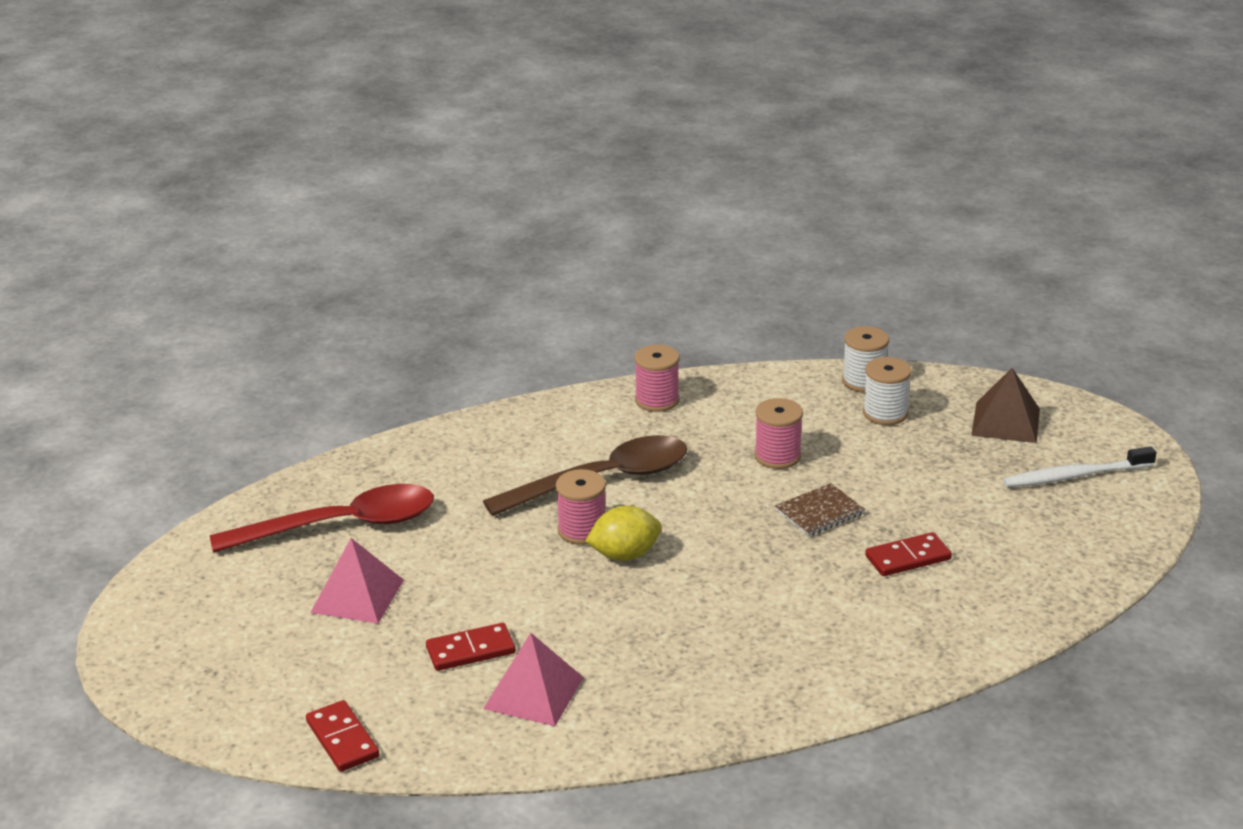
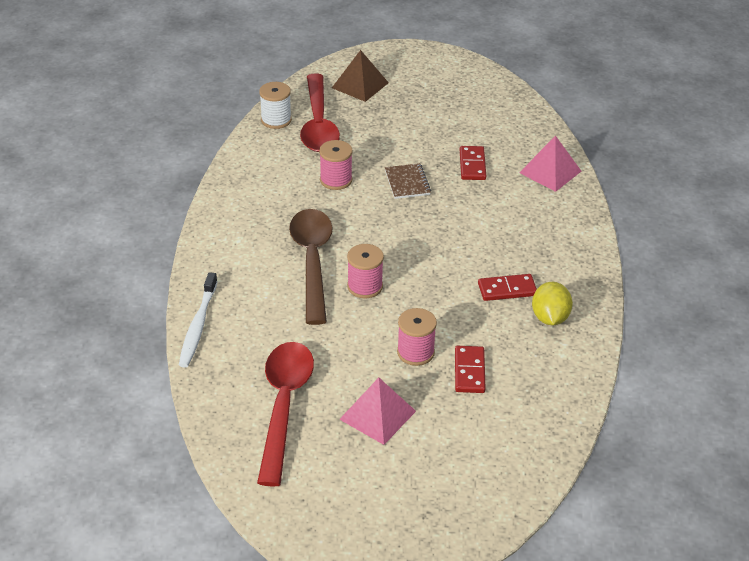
camera: 70 degrees left, 10 degrees up
red domino [306,700,380,772] -> red domino moved to [478,274,537,301]
pink pyramid [483,633,584,726] -> pink pyramid moved to [519,135,581,192]
yellow lemon [585,505,662,561] -> yellow lemon moved to [532,282,573,325]
pink spool [634,345,679,412] -> pink spool moved to [397,308,437,366]
white spool [863,357,912,425] -> red spoon [300,73,340,152]
white toothbrush [1003,447,1156,488] -> white toothbrush moved to [179,272,218,368]

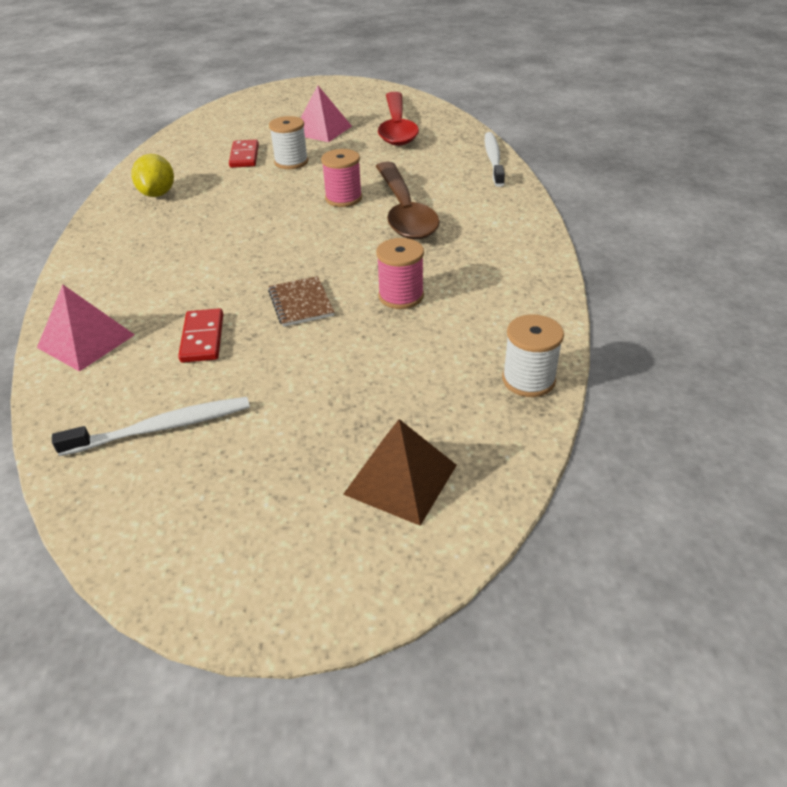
camera: 175 degrees right, 0 degrees up
red spoon [300,73,340,152] -> none
pink spool [397,308,437,366] -> white spool [269,116,308,169]
red domino [478,274,537,301] -> none
none -> white toothbrush [52,397,250,456]

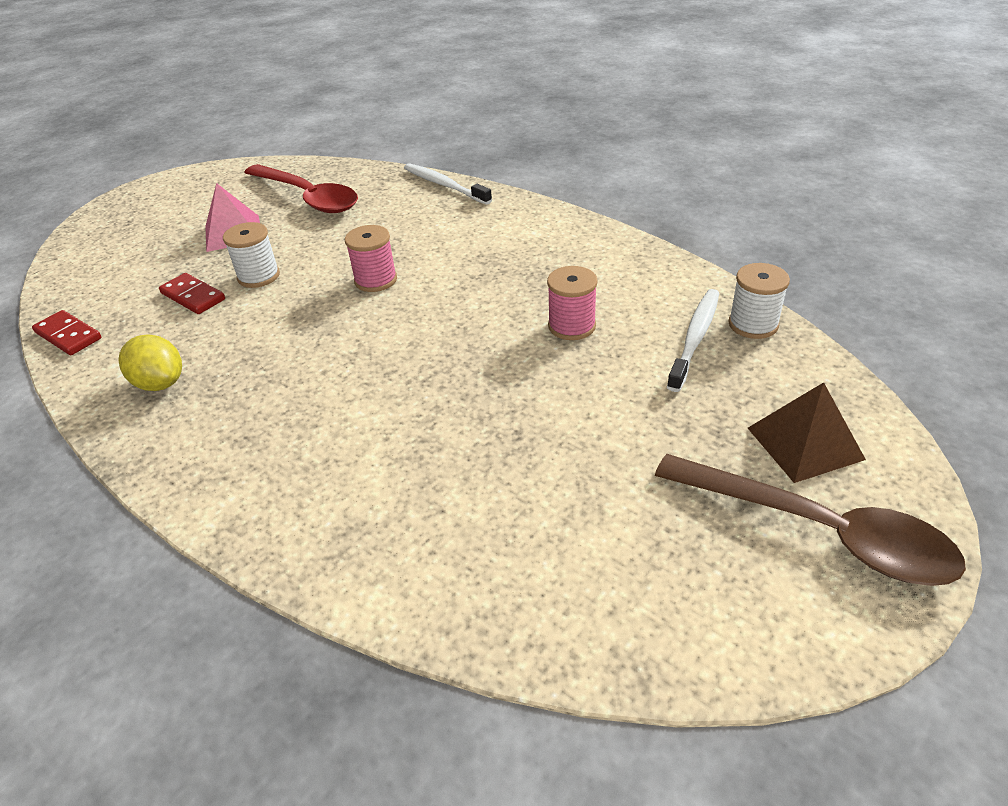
camera: 45 degrees left, 0 degrees up
pink pyramid [37,285,135,372] -> none
white toothbrush [52,397,250,456] -> white toothbrush moved to [667,289,719,392]
red domino [178,308,223,363] -> red domino moved to [32,310,101,355]
brown notebook [268,276,334,327] -> none
brown spoon [376,162,440,239] -> brown spoon moved to [655,454,966,586]

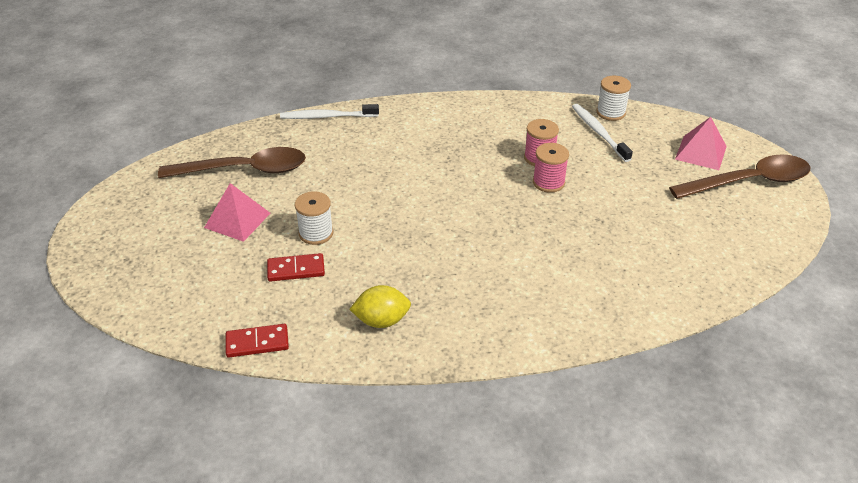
camera: 50 degrees left, 0 degrees up
red spoon [244,164,358,213] -> brown spoon [158,147,306,178]
pink spool [345,225,397,292] -> pink spool moved to [533,143,569,193]
brown pyramid [748,382,866,483] -> pink pyramid [675,117,727,170]

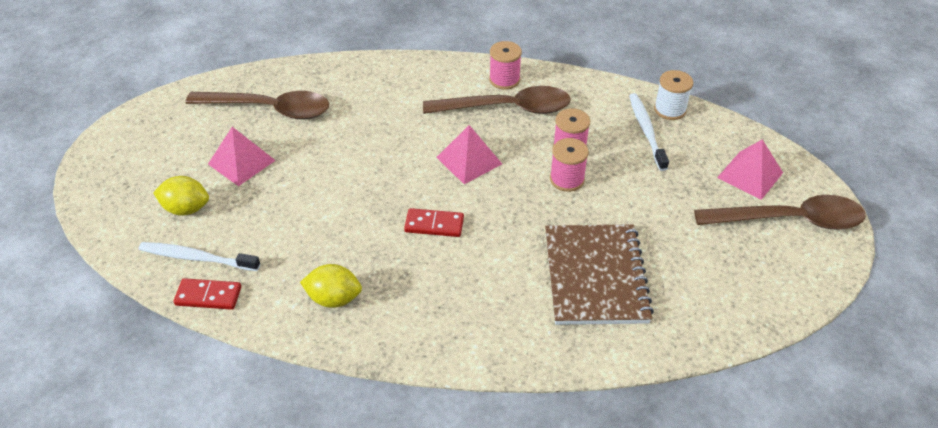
camera: 15 degrees right, 5 degrees up
red domino [267,253,325,282] -> red domino moved to [404,208,464,237]
white toothbrush [280,104,379,119] -> white toothbrush moved to [139,242,260,271]
white spool [295,191,333,245] -> none
none -> yellow lemon [153,176,209,216]
none -> brown spoon [423,86,571,114]
none -> pink pyramid [436,125,502,184]
none -> pink spool [489,41,522,90]
none -> brown notebook [545,224,654,325]

